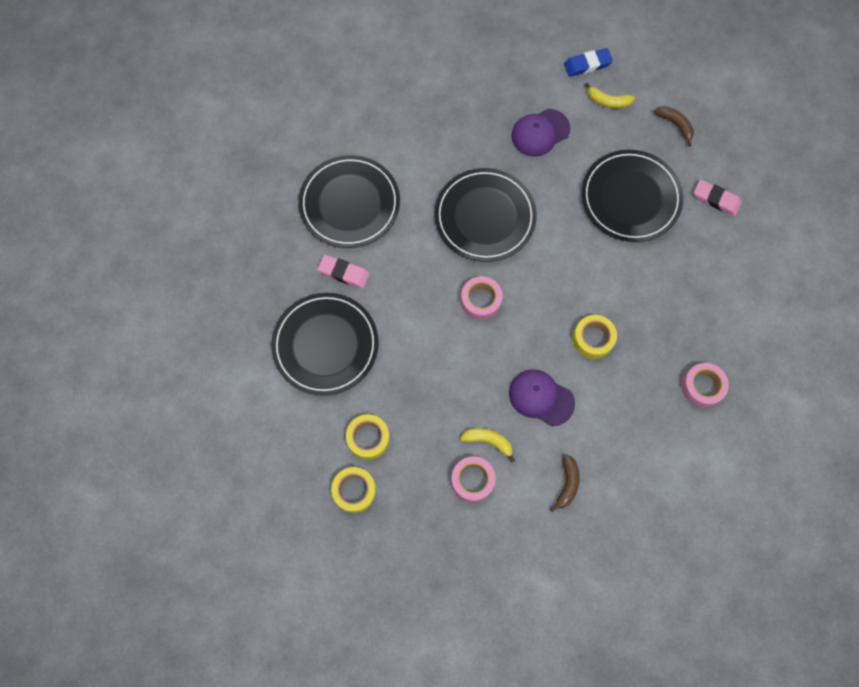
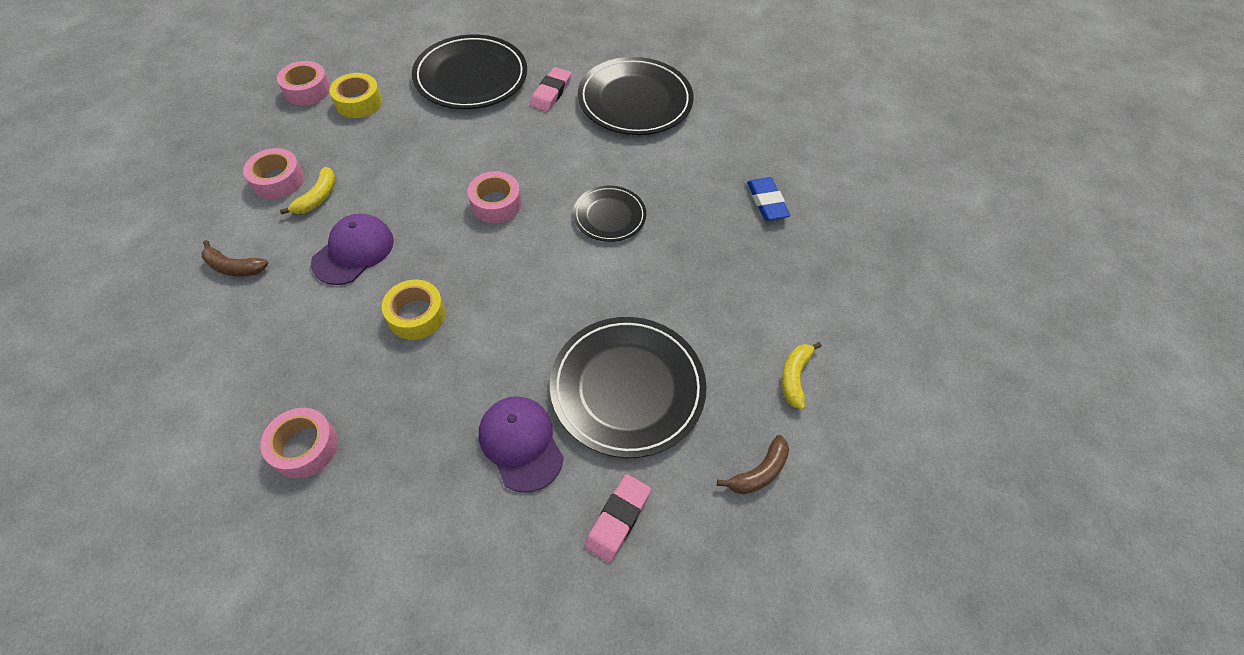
camera: 90 degrees right, 15 degrees down
yellow tape [331,467,376,513] -> pink tape [277,61,330,106]
black plate [434,168,537,262] -> black plate [573,186,646,242], size x0.56
purple cap [511,109,570,157] -> purple cap moved to [479,396,564,493]
blue eraser [564,48,613,77] -> blue eraser moved to [747,177,790,221]

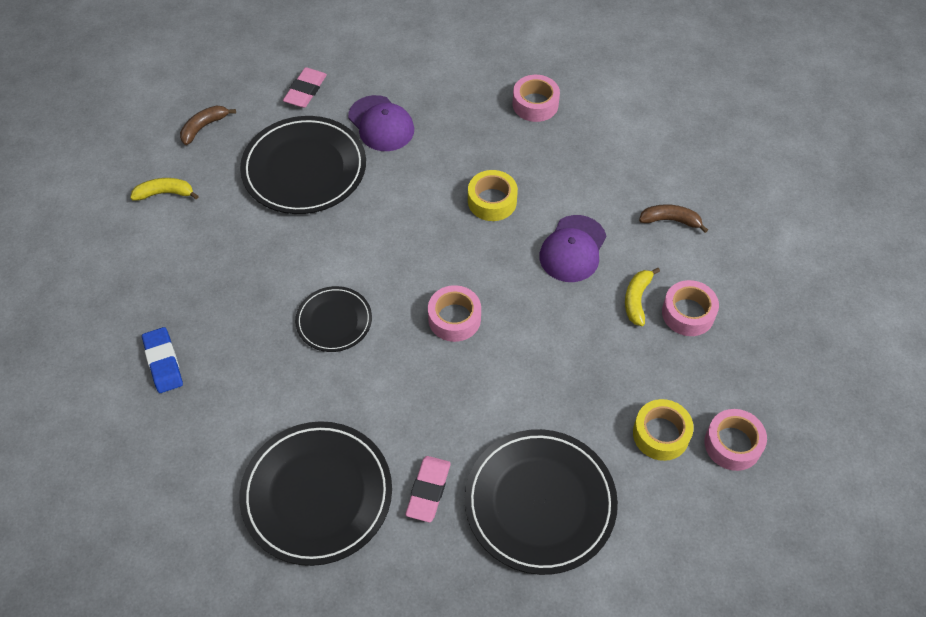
camera: 175 degrees right, 0 degrees up
yellow banana [782,342,822,410] -> yellow banana turned 105 degrees counterclockwise [130,178,199,201]

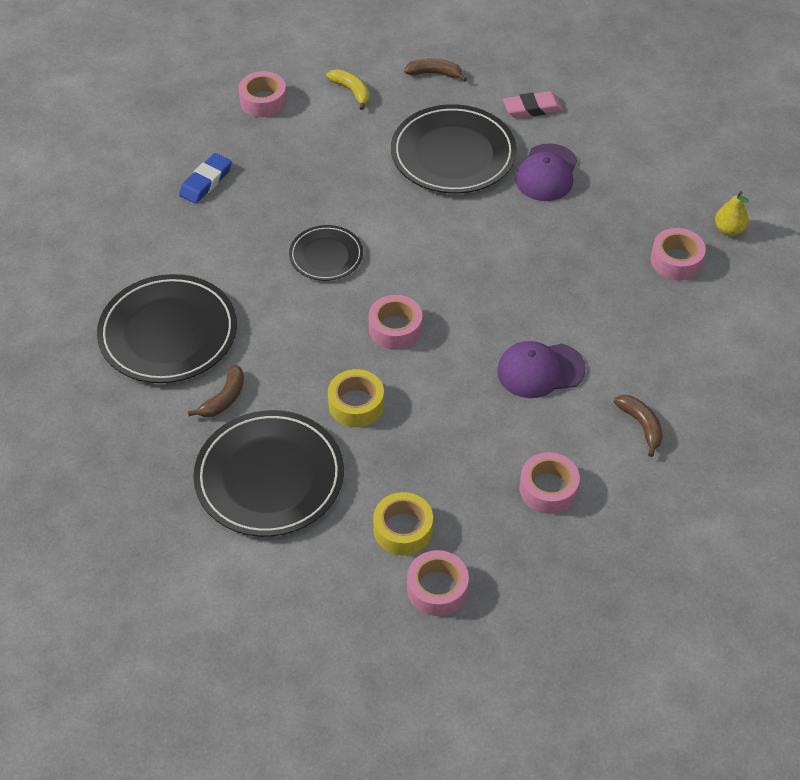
camera: 55 degrees right, 5 degrees down
pink eraser [405,456,451,522] -> brown banana [188,364,244,417]
yellow tape [468,170,518,221] -> yellow tape moved to [328,369,384,427]
yellow banana [625,268,660,326] -> none
none -> pink tape [238,71,287,117]
none -> yellow pear [715,191,749,236]

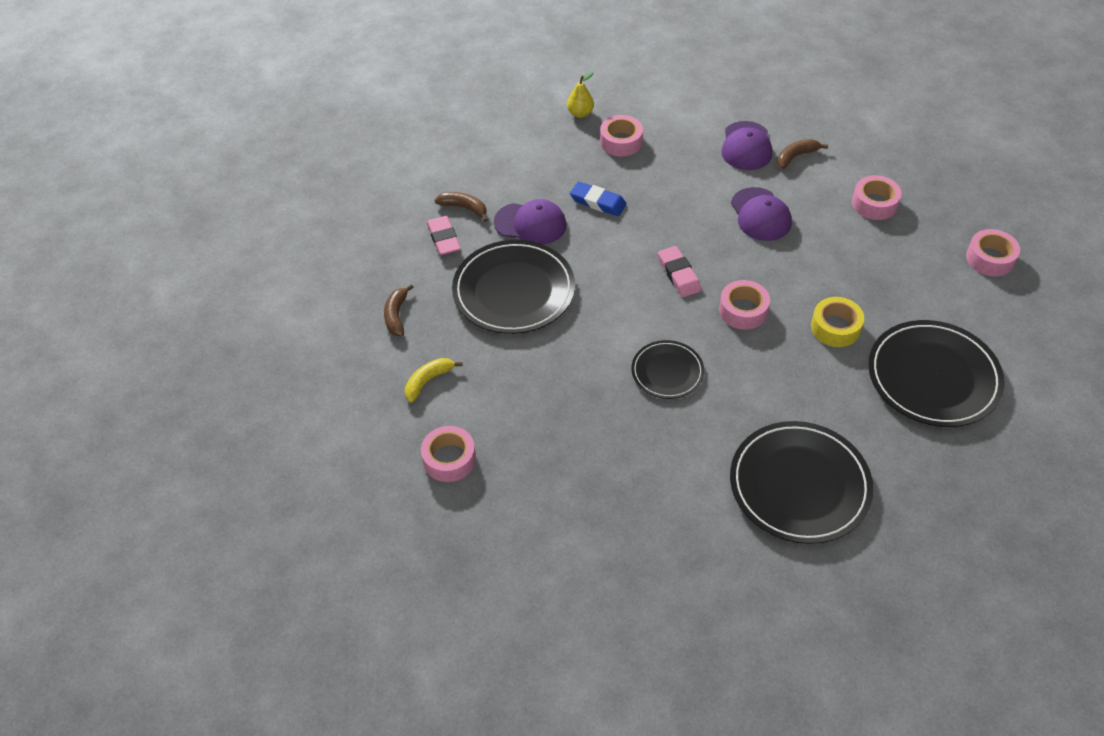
camera: 95 degrees left, 0 degrees up
blue eraser [179,153,232,204] -> blue eraser moved to [570,181,627,216]
brown banana [188,364,244,417] -> brown banana moved to [434,192,488,222]
yellow tape [373,492,433,556] -> none
none -> pink eraser [658,246,701,297]
none -> purple cap [721,121,772,170]

